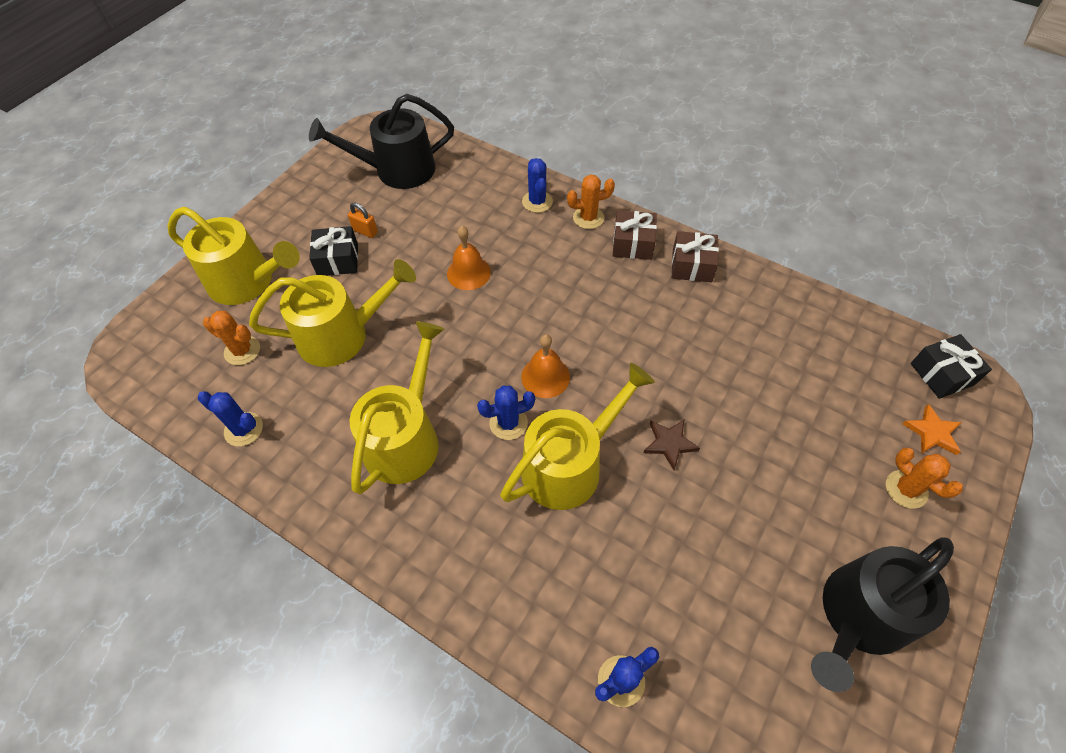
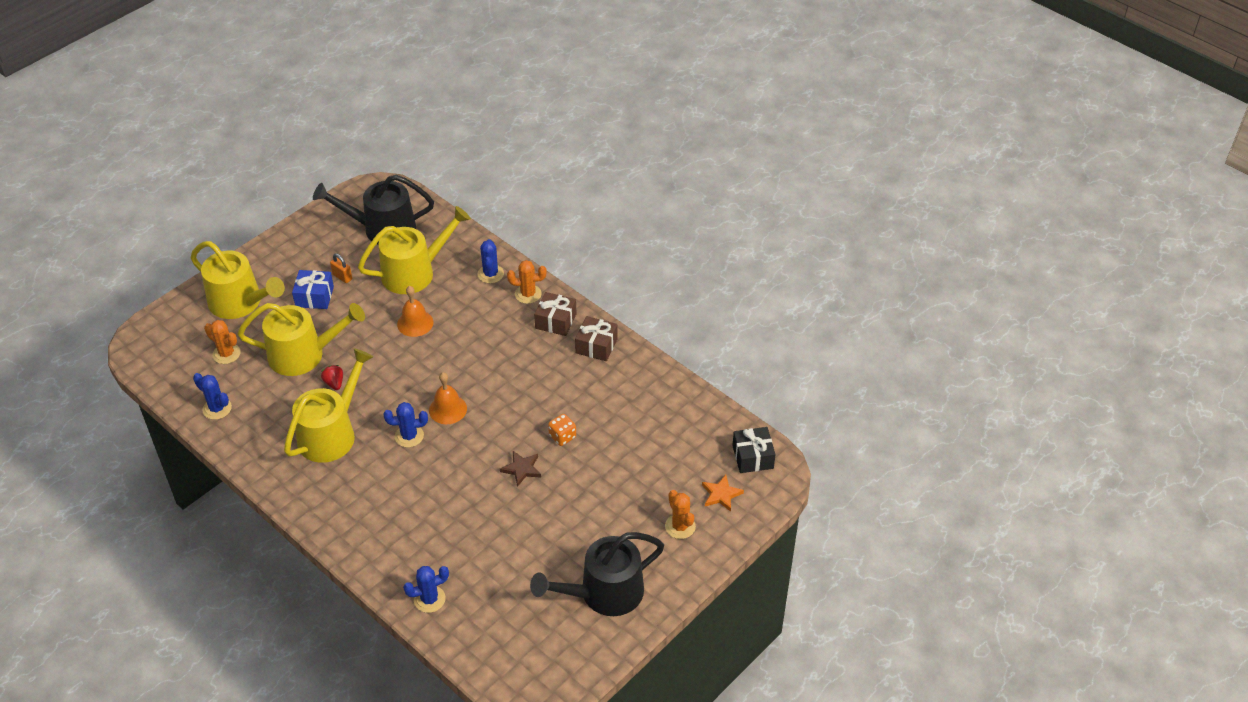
camera: 10 degrees right, 10 degrees down
black gift [309,226,358,276] -> blue gift [292,270,334,309]
yellow watering can [500,363,655,510] -> yellow watering can moved to [358,206,471,294]
none -> red strawberry [321,365,343,390]
none -> orange dice [548,414,576,446]

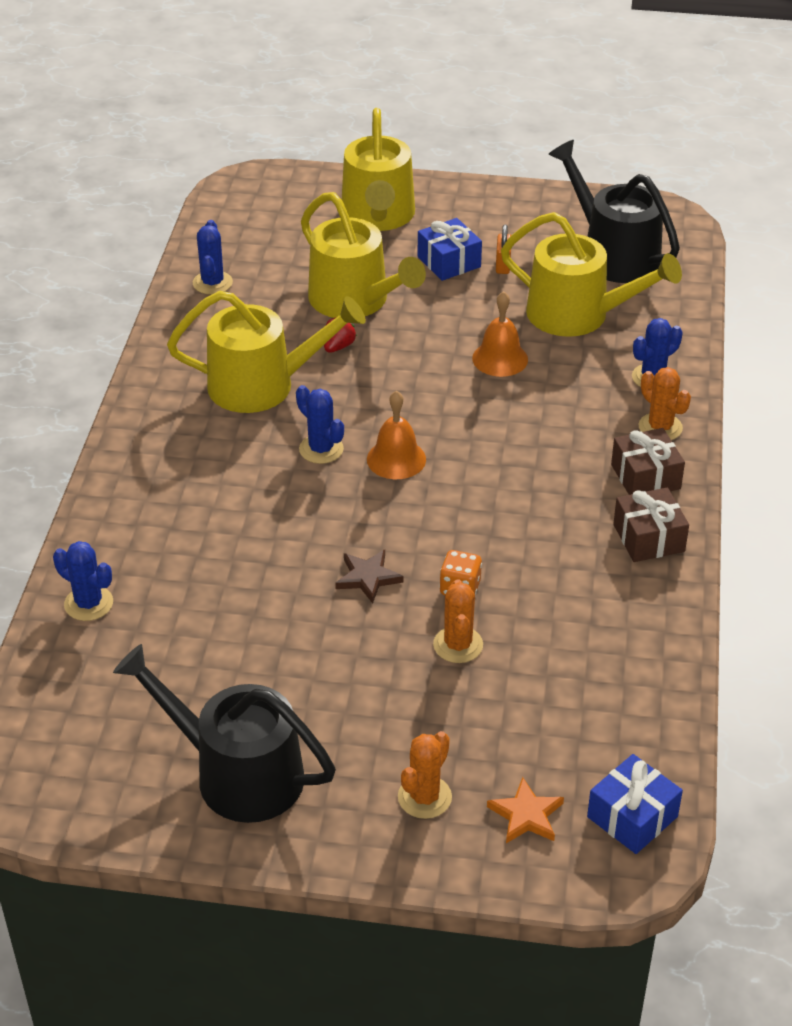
camera: 55 degrees right, 5 degrees down
orange cactus [204,320,241,364] -> orange cactus moved to [433,579,483,663]
black gift [732,427,776,473] -> blue gift [587,754,683,854]

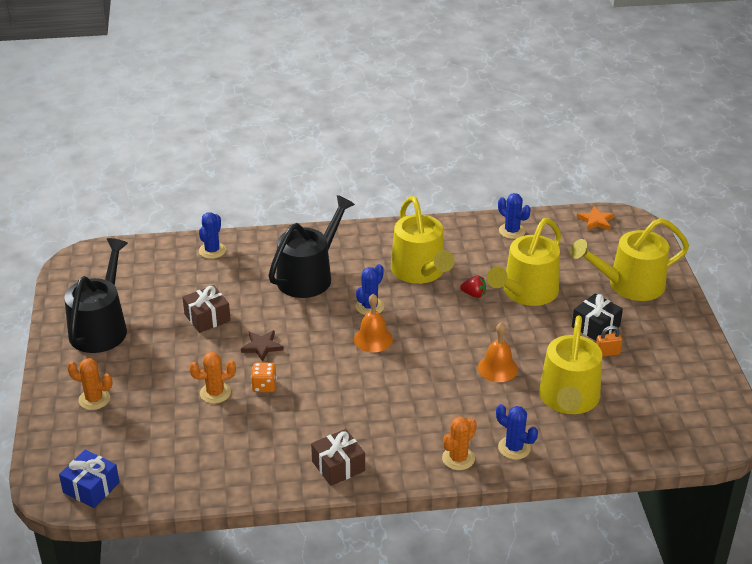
camera: 75 degrees right, 5 degrees down
blue cactus [193,220,233,295] -> blue cactus turned 60 degrees clockwise [498,193,531,239]
blue gift [418,218,482,281] -> black gift [572,293,623,341]
orange star [487,777,564,843] -> orange star moved to [577,206,614,231]
black watering can [548,140,680,283] -> black watering can moved to [268,195,355,298]
brown gift [611,428,685,495] -> brown gift moved to [182,285,231,333]

